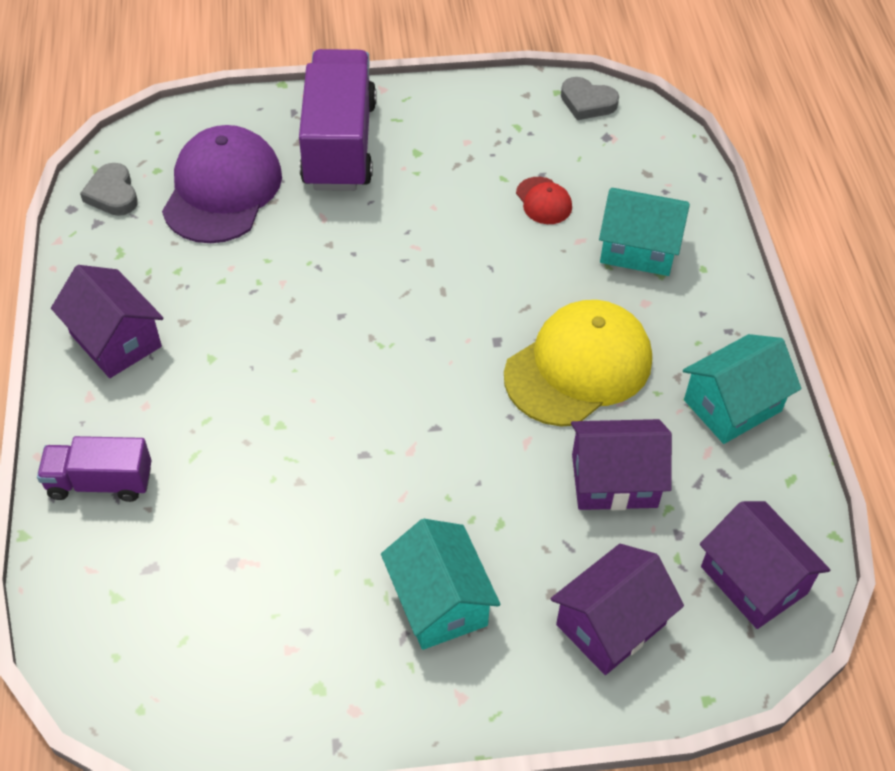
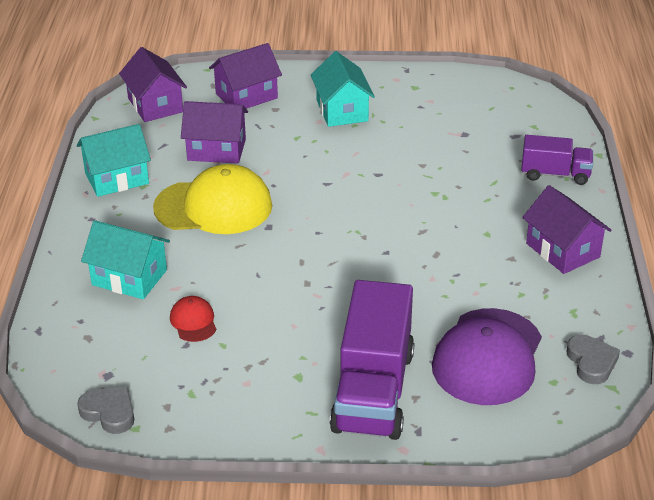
camera: 170 degrees left, 15 degrees down
yellow cap [504,300,652,426] -> yellow cap turned 150 degrees counterclockwise [153,164,272,234]

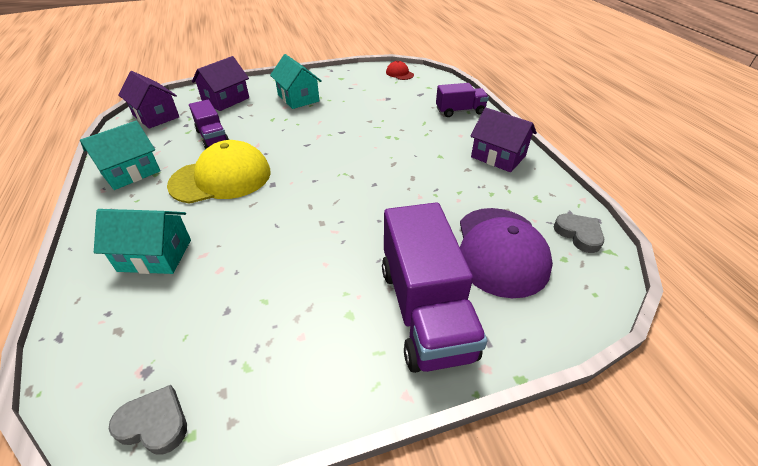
camera: 20 degrees left, 5 degrees up
red cap [170,296,216,342] -> red cap moved to [386,61,414,80]
purple house [181,101,248,164] -> purple truck [189,100,229,149]

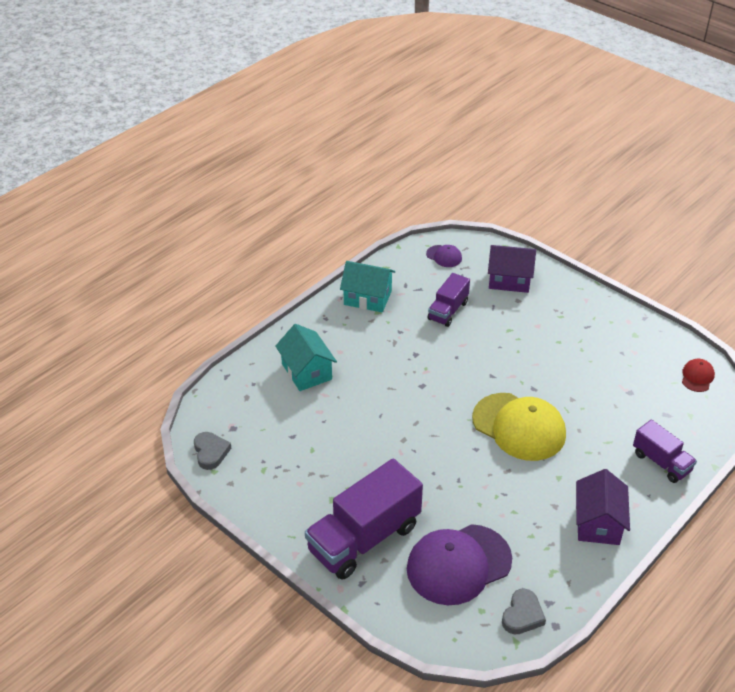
camera: 60 degrees right, 0 degrees up
purple house [118,71,179,129] -> purple cap [426,245,462,267]
yellow cap [167,140,271,204] -> yellow cap moved to [472,393,566,461]
turquoise house [270,54,322,109] -> none

